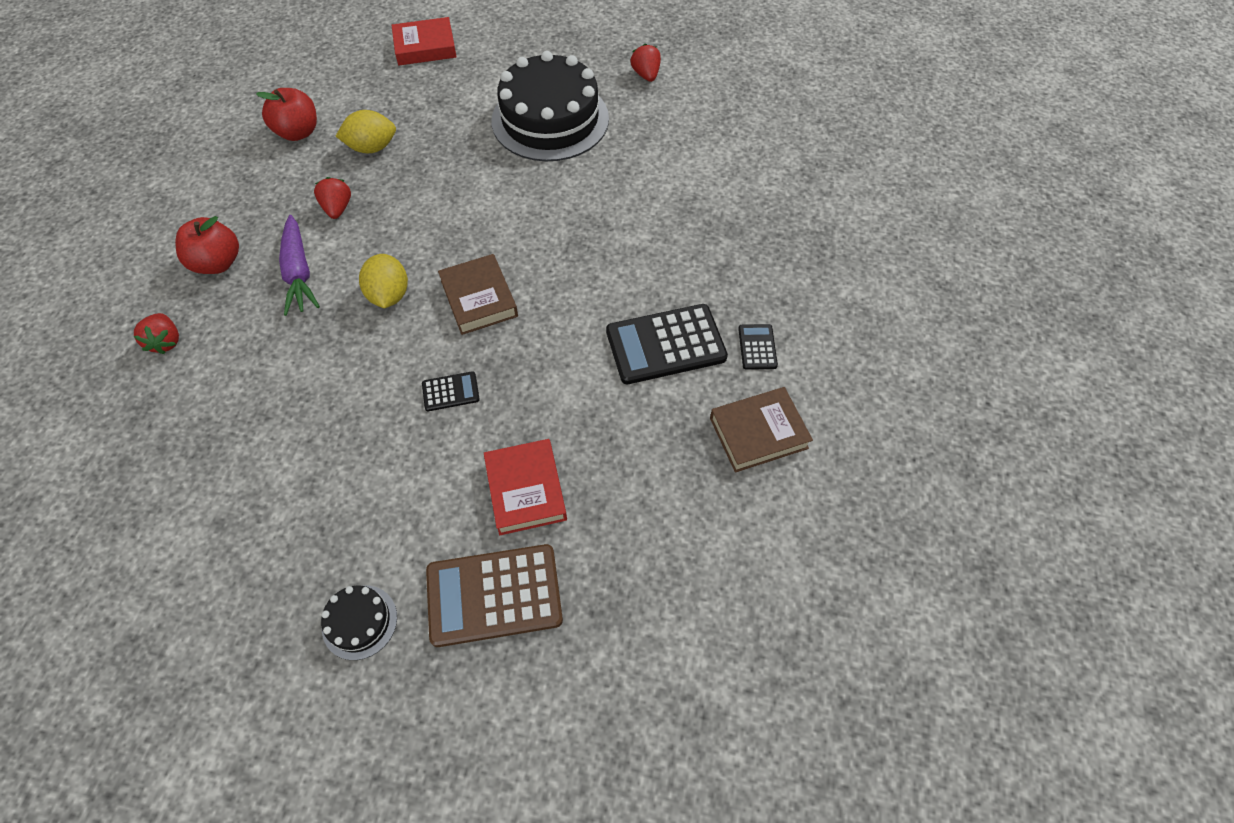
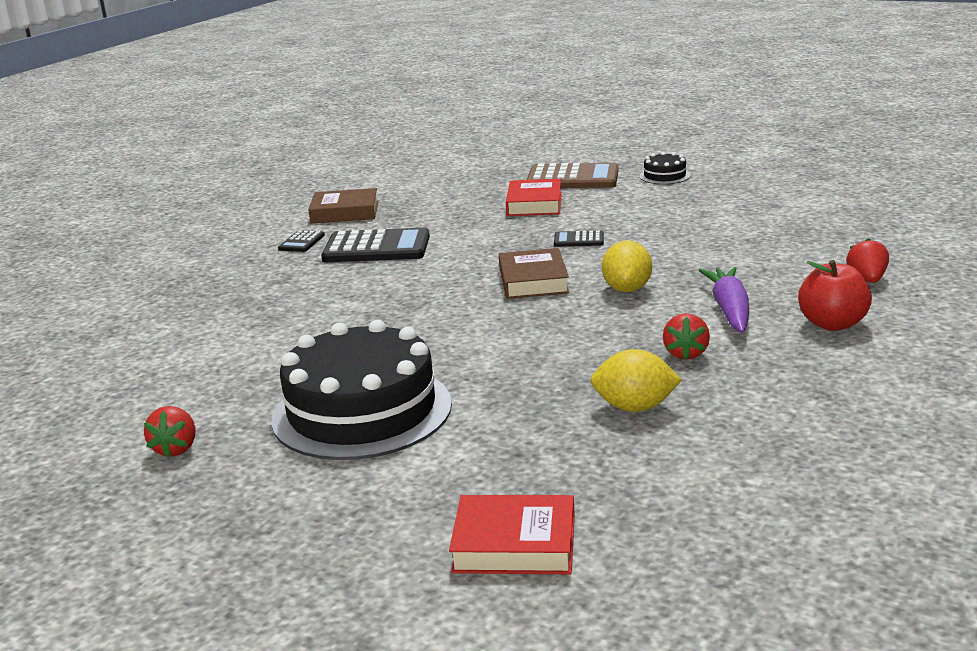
camera: 160 degrees left, 35 degrees down
red apple [256,88,317,141] -> none

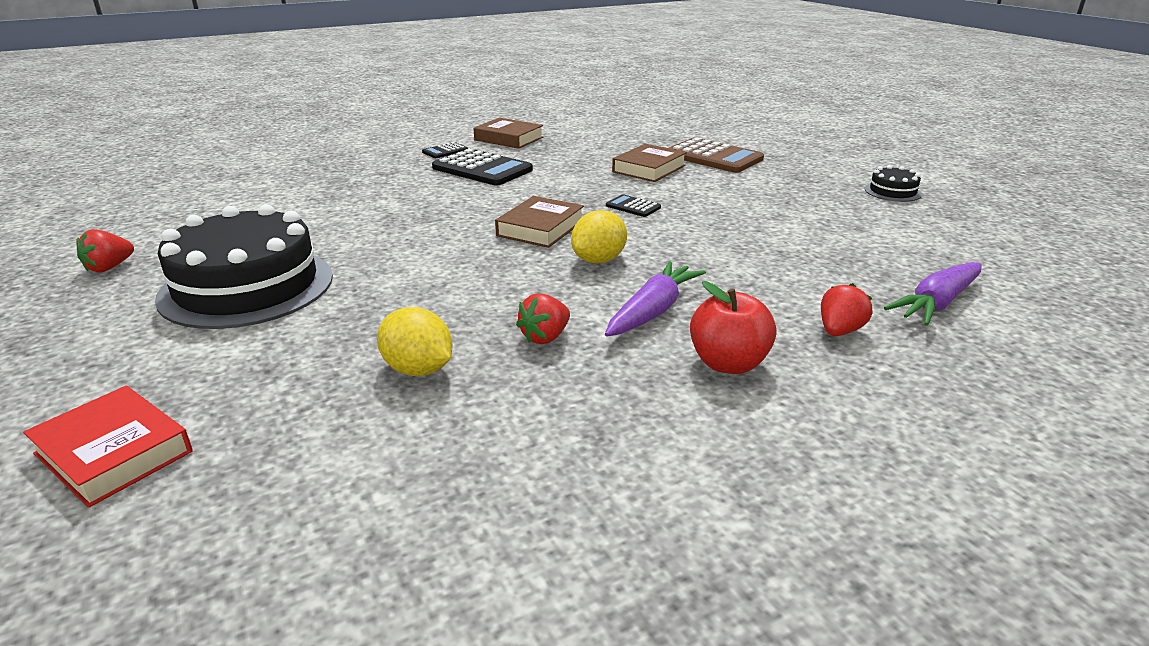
camera: 30 degrees right, 5 degrees up
red book [506,179,562,216] -> brown book [612,144,687,182]
black cake [640,152,691,184] -> black cake moved to [865,165,922,202]
none -> purple carrot [884,262,982,326]

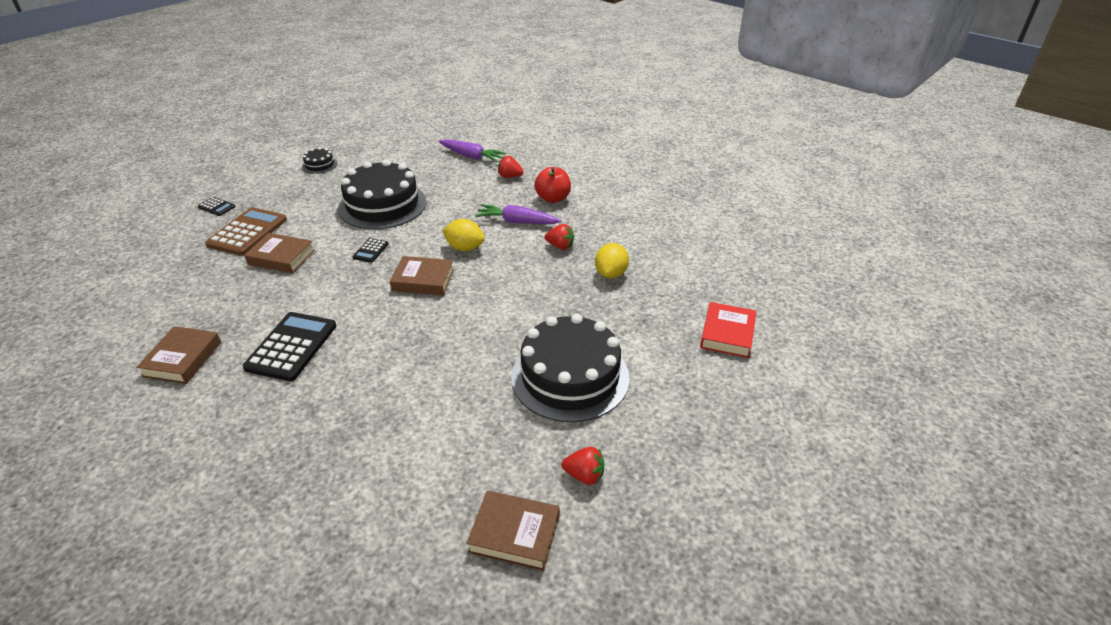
camera: 110 degrees left, 10 degrees up
black calculator [422,142,468,158] -> black calculator moved to [198,197,236,216]
none -> black cake [338,159,427,230]
none -> brown book [466,491,559,571]

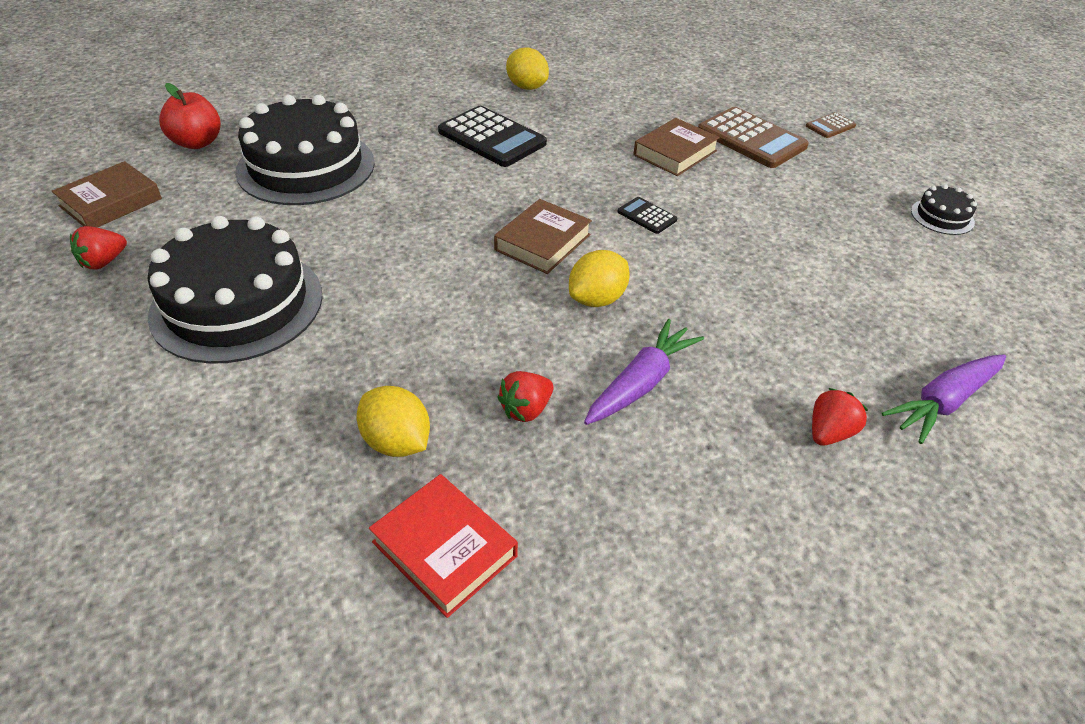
camera: 115 degrees right, 5 degrees up
brown book [136,326,221,384] -> yellow lemon [506,47,549,90]
black calculator [198,197,236,216] -> brown calculator [806,112,856,138]
black cake [338,159,427,230] -> black cake moved to [235,95,375,205]
red apple [534,167,571,203] -> red apple moved to [159,83,221,149]
red book [700,302,757,358] -> red book moved to [369,474,518,618]

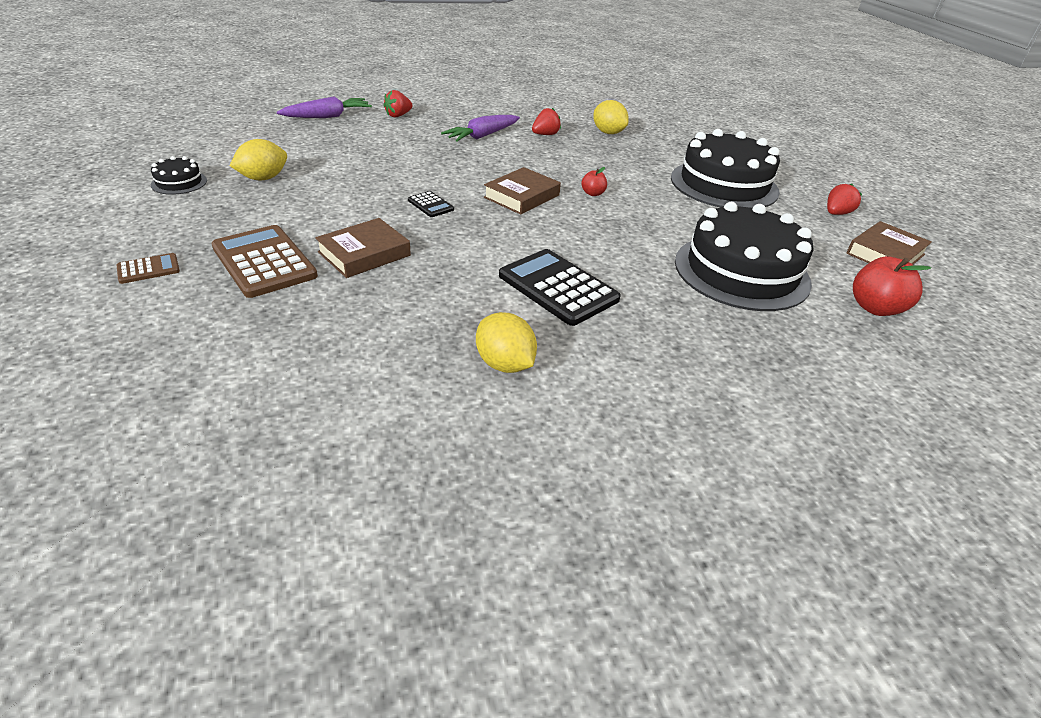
camera: 175 degrees left, 5 degrees down
red book [369,474,518,618] -> none
yellow lemon [569,250,630,307] -> yellow lemon moved to [230,139,287,180]
none -> red apple [581,167,607,196]

